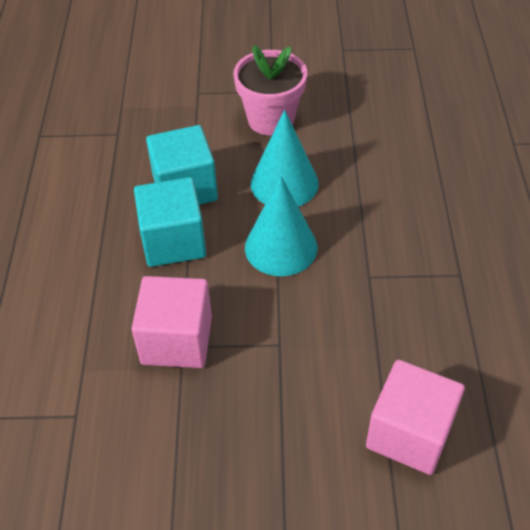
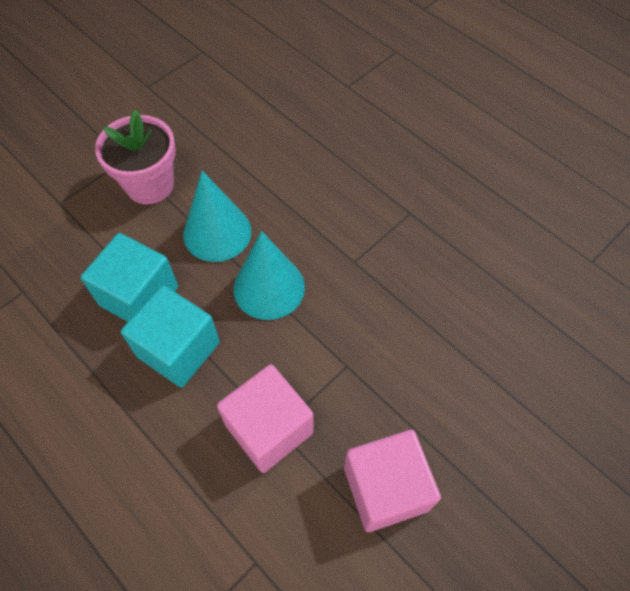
camera: 45 degrees left, 10 degrees up
pink cube [366,360,465,475] -> pink cube moved to [344,430,441,532]

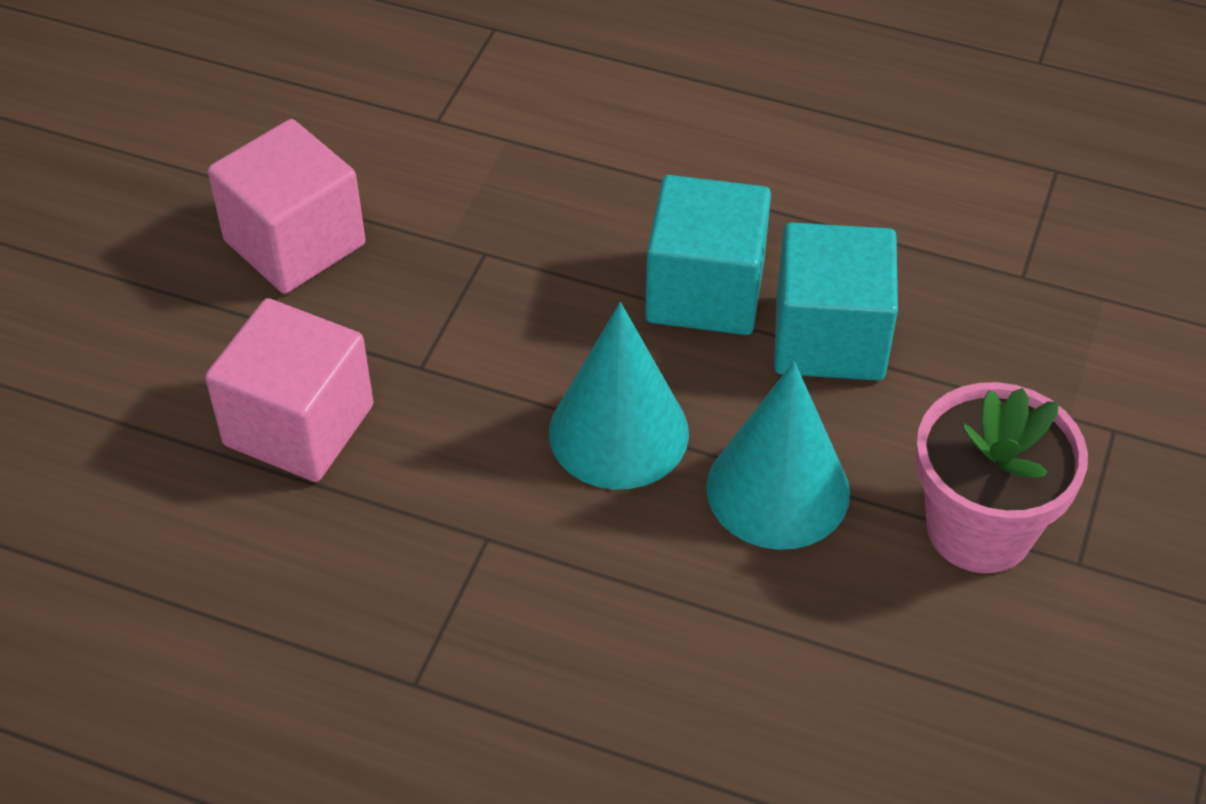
camera: 155 degrees right, 10 degrees down
pink cube [217,364,314,473] -> pink cube moved to [205,298,373,482]

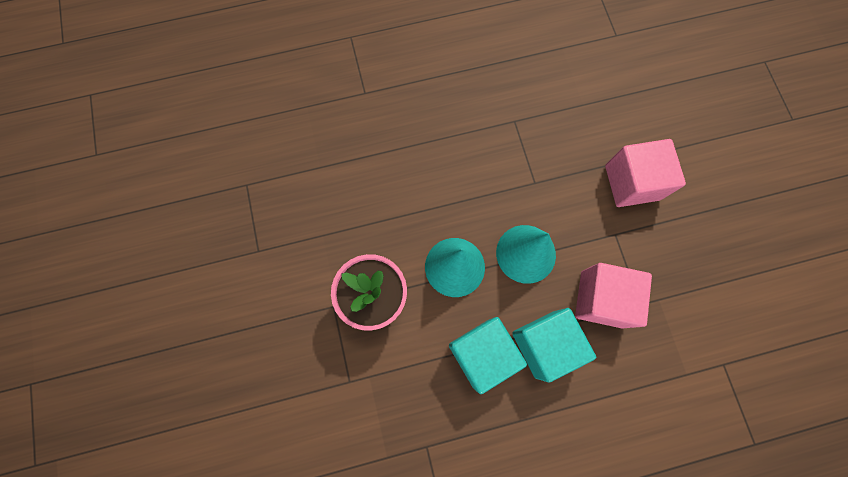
camera: 145 degrees right, 25 degrees up
pink cube [208,119,365,294] -> pink cube moved to [575,263,652,328]

